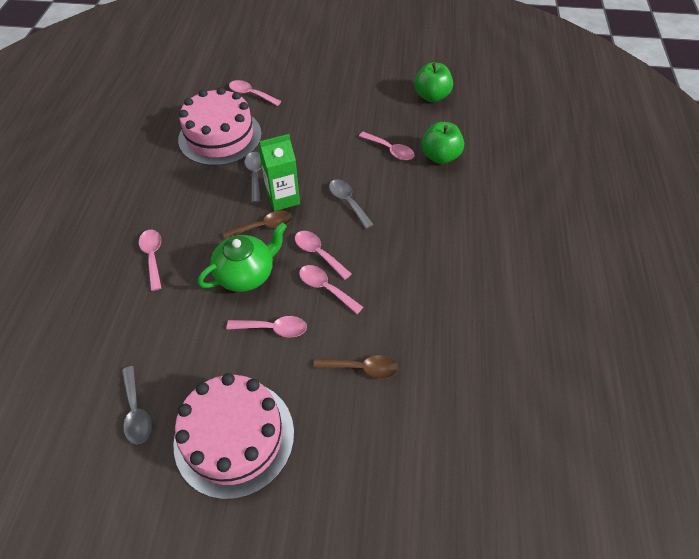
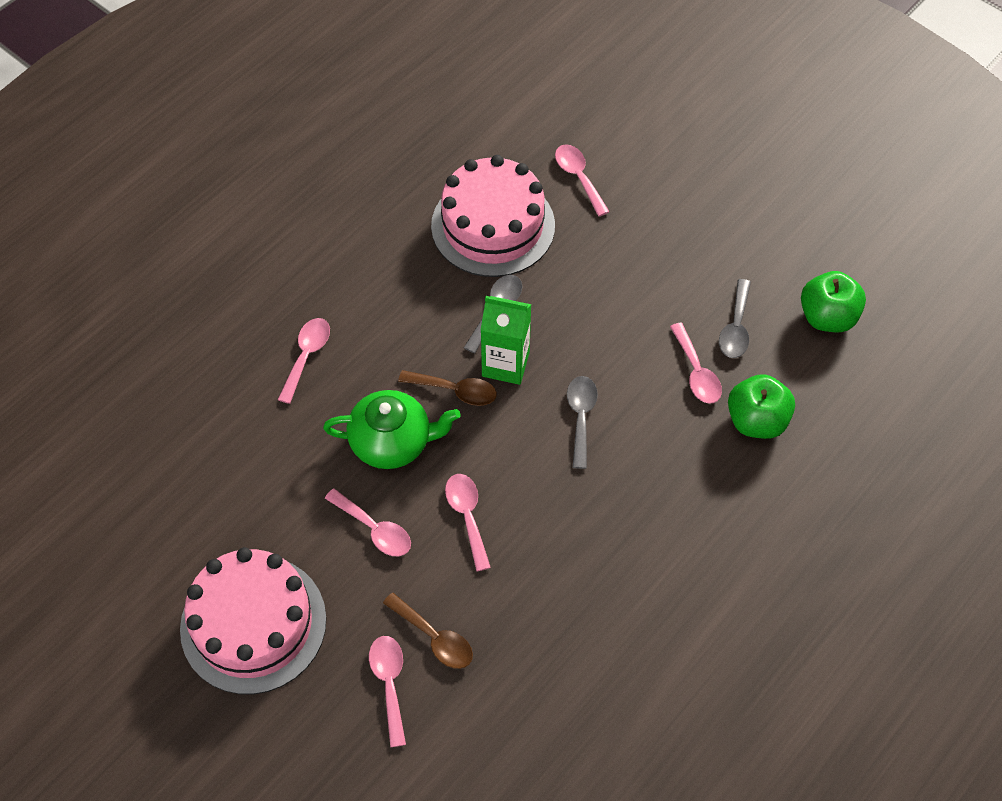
camera: 35 degrees right, 5 degrees up
grey spoon [122,366,152,444] -> grey spoon moved to [719,279,751,358]
pink spoon [295,231,351,280] -> pink spoon moved to [369,636,406,747]

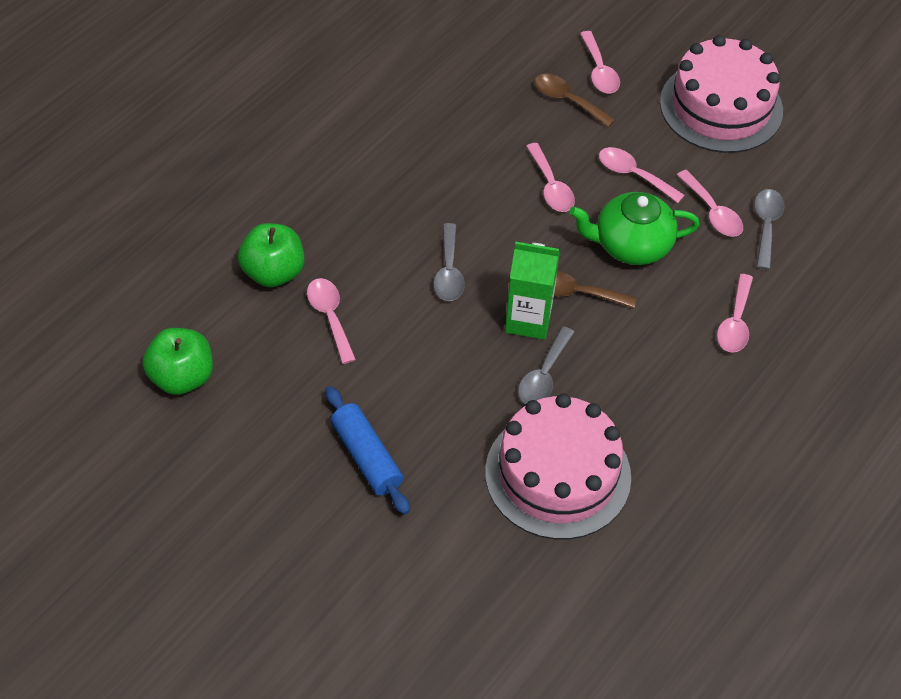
camera: 175 degrees right, 5 degrees down
pink spoon [555,144,610,216] -> pink spoon moved to [677,170,743,237]
grey spoon [719,279,751,358] -> grey spoon moved to [754,189,784,270]
none -> blue rolling pin [325,386,410,515]

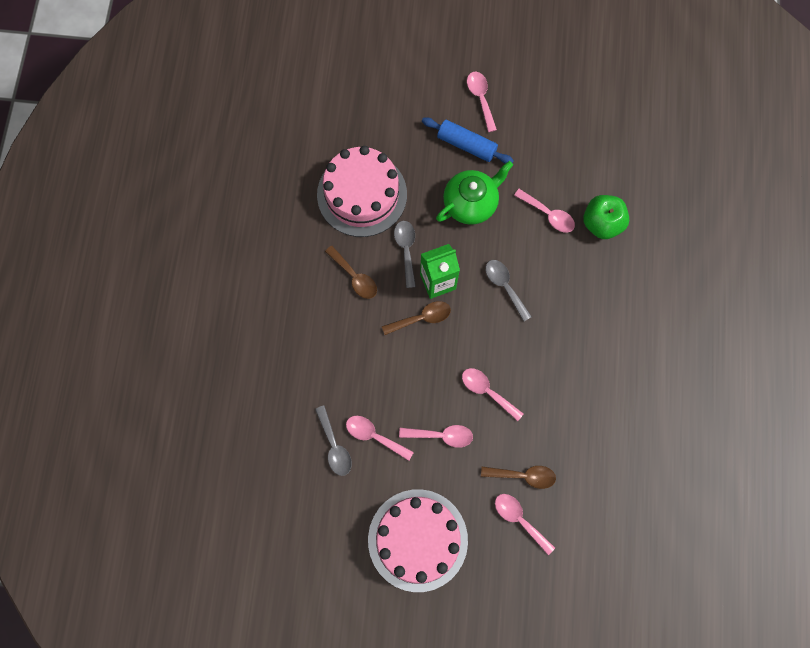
camera: 150 degrees right, 20 degrees up
green apple [142,328,213,395] -> none
green teapot [569,192,700,265] -> green teapot moved to [436,161,513,225]
pink spoon [717,274,753,353] -> pink spoon moved to [467,72,497,132]
none -> brown spoon [325,246,377,299]

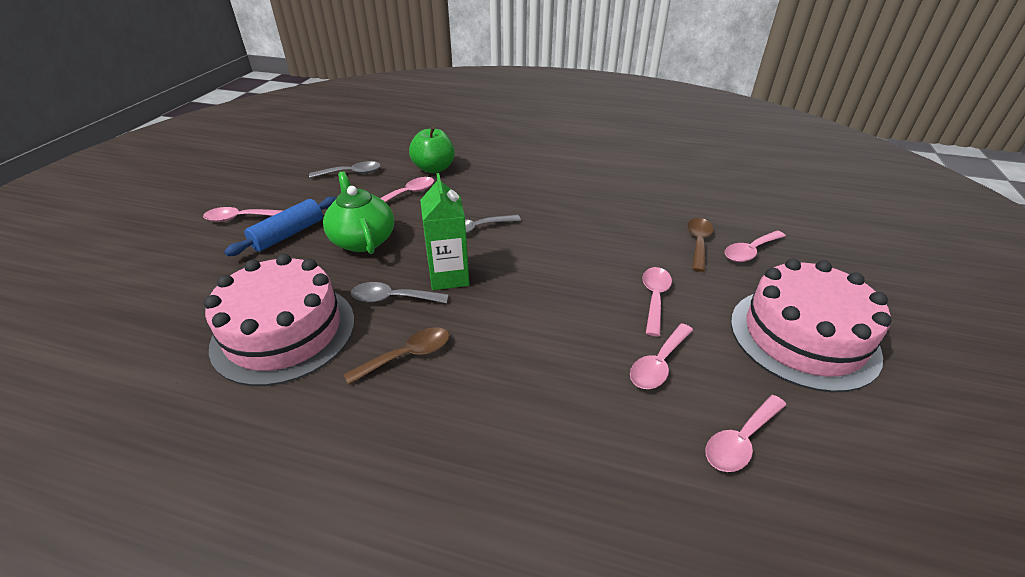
camera: 80 degrees left, 35 degrees down
grey spoon [315,405,352,476] -> grey spoon moved to [309,161,381,178]
brown spoon [382,301,451,335] -> none
pink spoon [462,368,524,421] -> pink spoon moved to [705,395,786,472]

